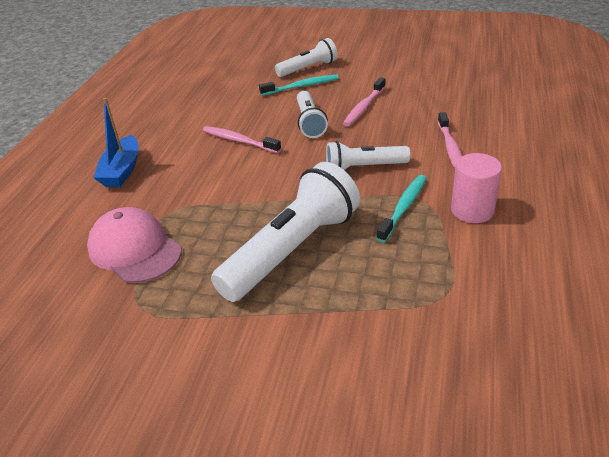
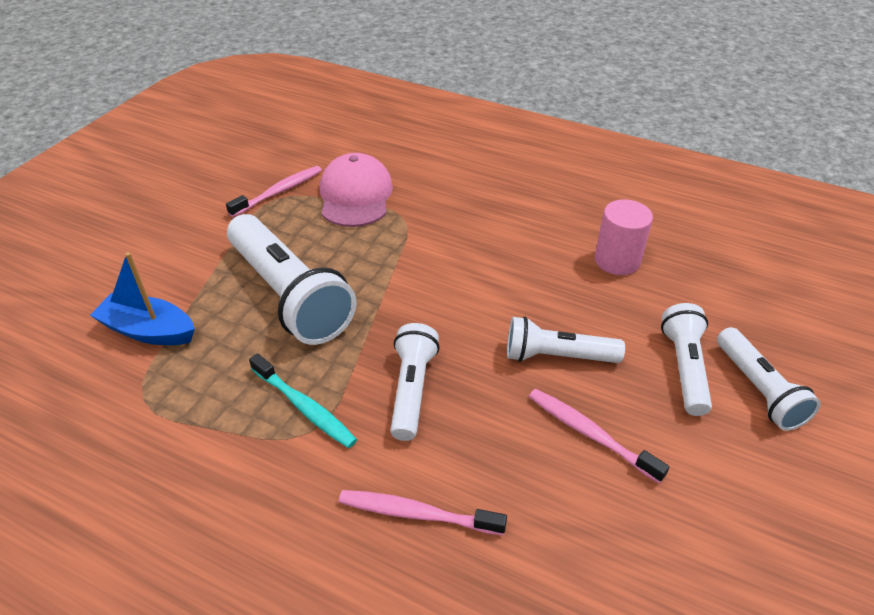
camera: 100 degrees right, 5 degrees up
pink cap [87,207,181,283] -> pink cap turned 60 degrees counterclockwise [320,153,393,227]
blue boat [94,98,139,187] -> blue boat moved to [90,252,195,345]
pink toothbrush [203,126,281,153] -> pink toothbrush moved to [226,166,322,217]
turquoise toothbrush [259,74,339,96] -> white flashlight [661,303,712,416]
pink cylinder [451,153,502,223] -> pink cylinder moved to [595,199,653,275]

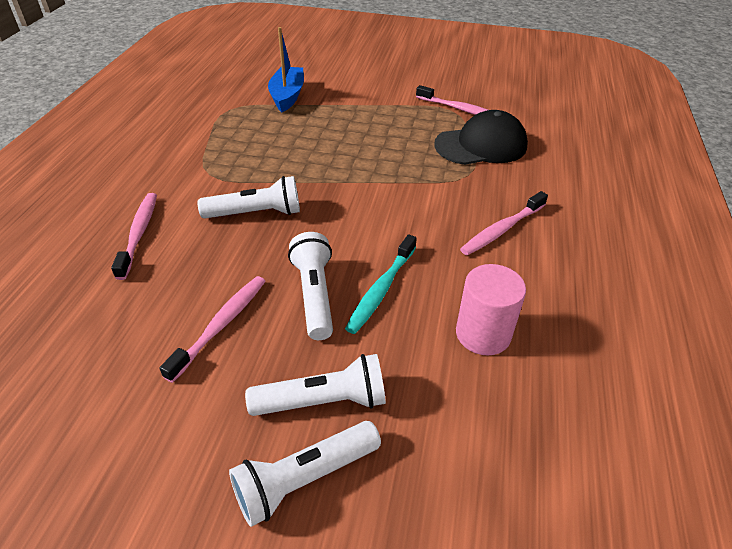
camera: 75 degrees right, 0 degrees up
white flashlight [227,214,357,345] -> none
turquoise toothbrush [249,353,357,448] -> turquoise toothbrush moved to [345,234,417,334]
pink cap [320,153,393,227] -> black cap [434,110,528,165]
none -> pink toothbrush [460,191,548,255]

